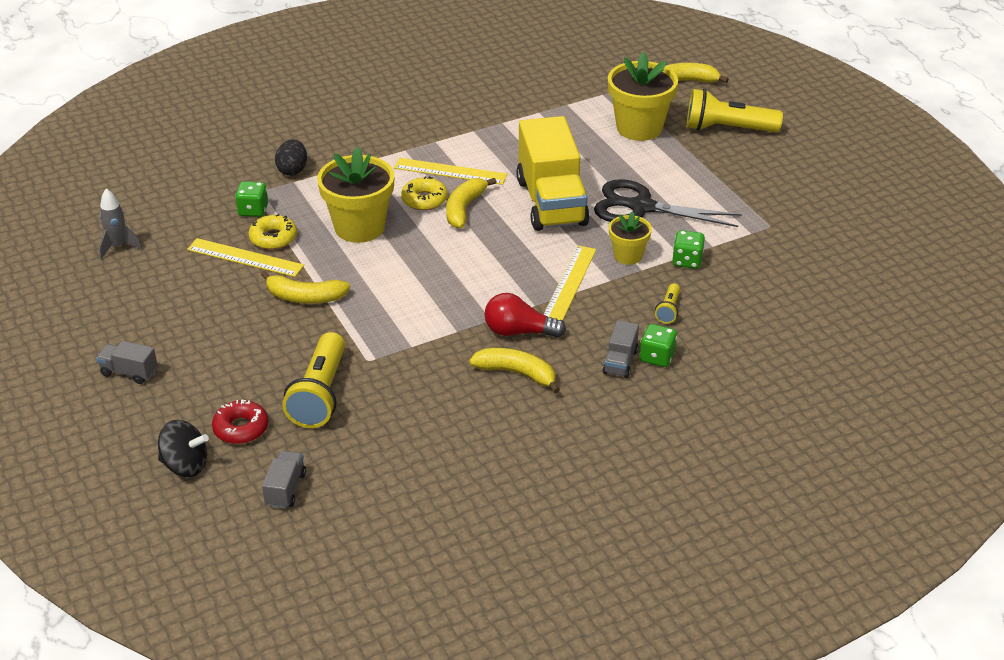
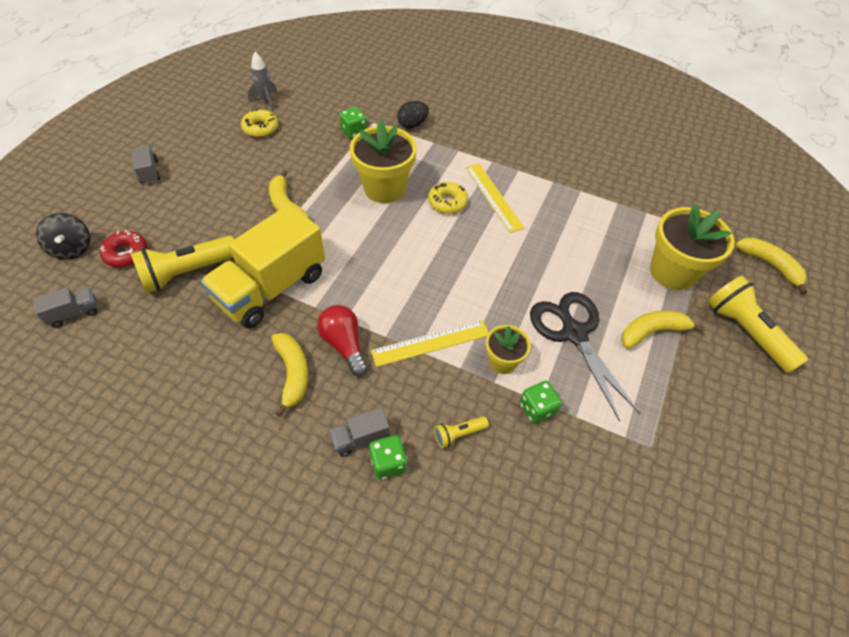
camera: 50 degrees right, 15 degrees up
yellow ruler [187,238,304,277] -> none
yellow donut [249,214,297,250] -> yellow donut moved to [241,109,278,137]
yellow banana [446,178,496,228] -> yellow banana moved to [621,311,704,349]
yellow truck [516,116,590,231] -> yellow truck moved to [201,204,325,328]

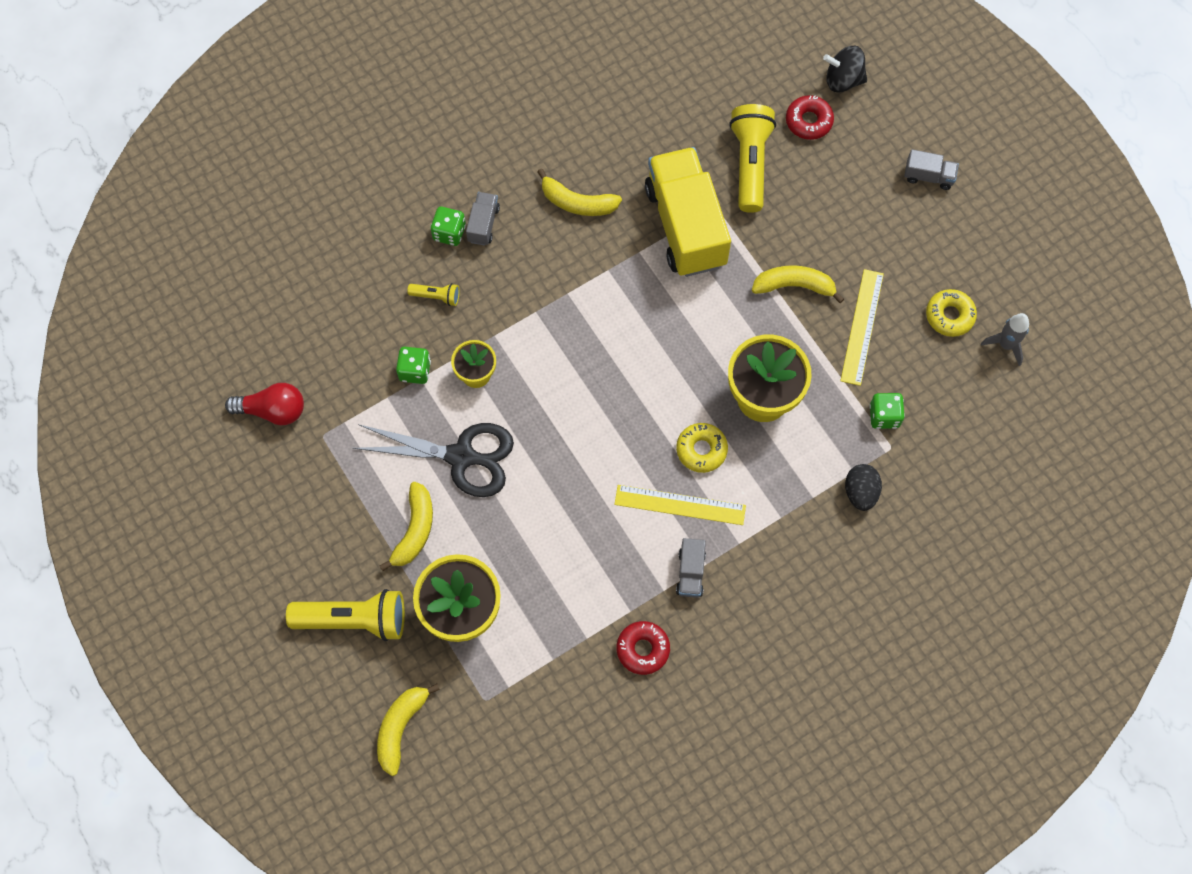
camera: 125 degrees right, 15 degrees up
grey truck [33,287,98,328] -> grey truck moved to [676,538,706,598]
red light bulb [317,305,368,377] -> red light bulb moved to [225,383,304,425]
yellow ruler [371,320,489,367] -> yellow ruler moved to [840,269,884,386]
yellow flashlight [434,416,489,448] -> yellow flashlight turned 90 degrees clockwise [407,283,460,306]
yellow banana [736,237,807,294] -> yellow banana turned 120 degrees clockwise [377,683,440,776]
none -> red donut [617,621,670,675]

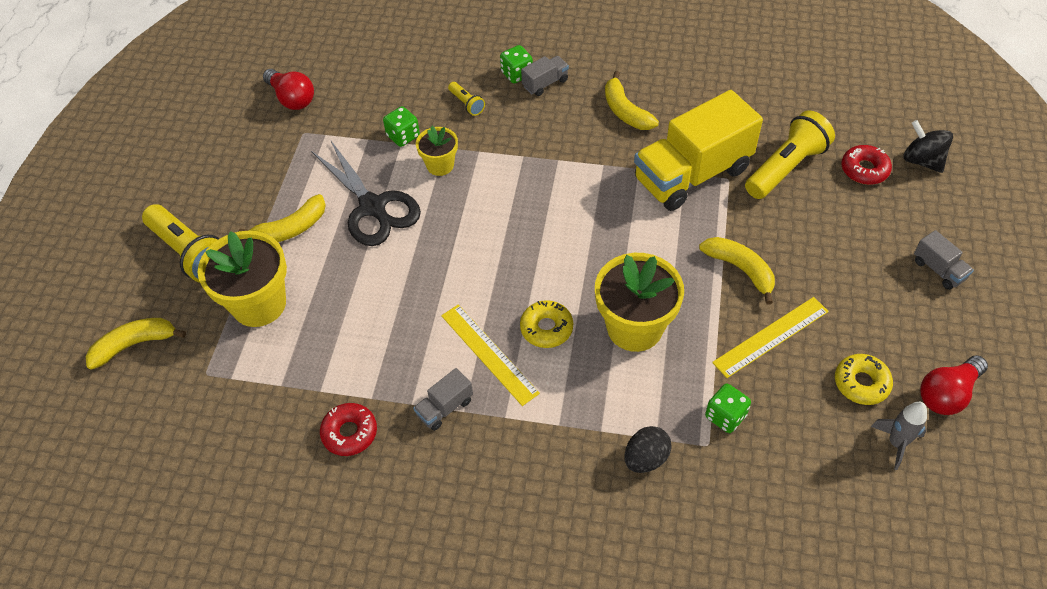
camera: 45 degrees right, 15 degrees down
yellow truck [645,147,731,277] -> yellow truck turned 150 degrees counterclockwise [634,90,763,211]
none -> red light bulb [920,355,988,415]

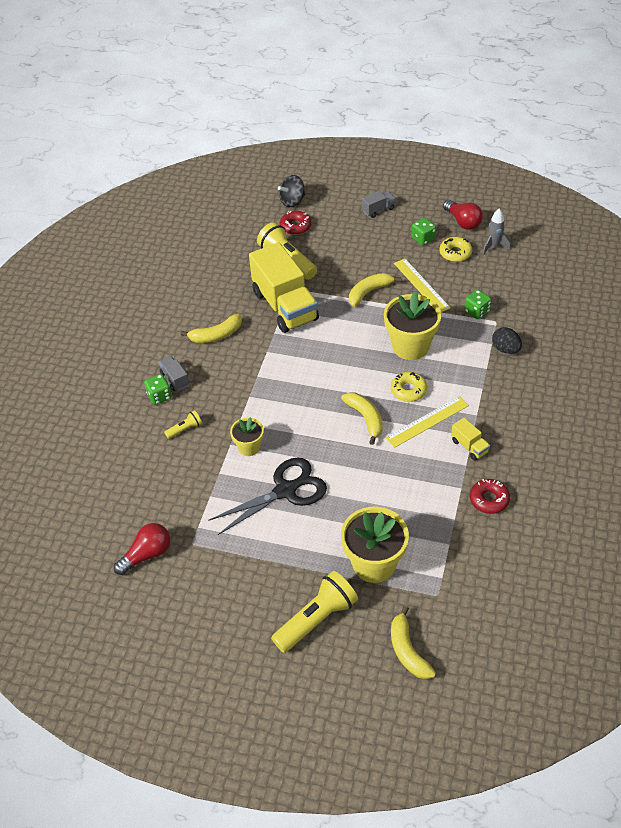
camera: 85 degrees left, 5 degrees down
yellow banana [238,194,326,242] -> yellow banana moved to [341,392,383,445]
green dice [383,106,420,147] -> green dice moved to [412,218,436,245]
grey truck [413,368,473,431] -> yellow truck [451,418,490,461]

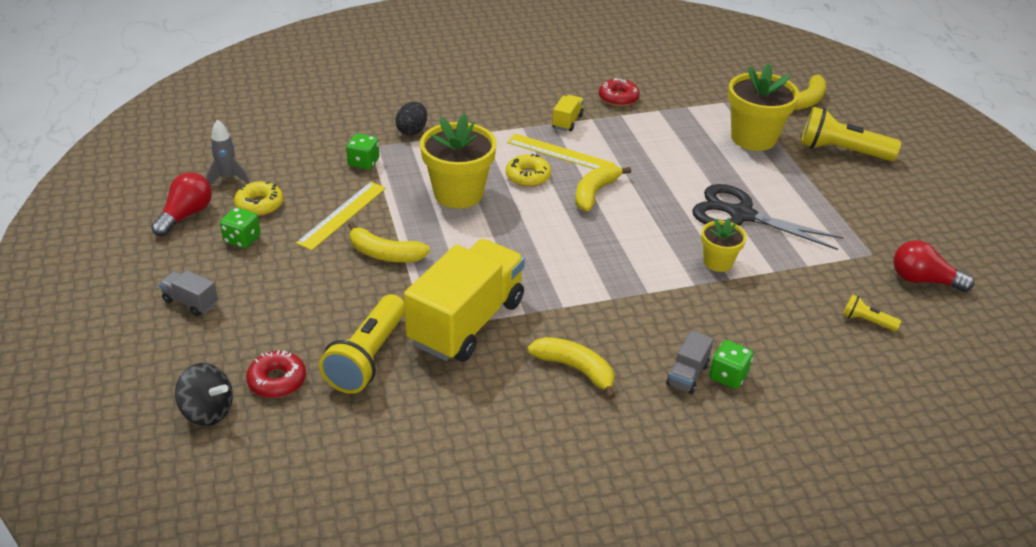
camera: 125 degrees left, 10 degrees down
yellow flashlight [164,410,202,439] -> yellow flashlight moved to [843,294,901,331]

